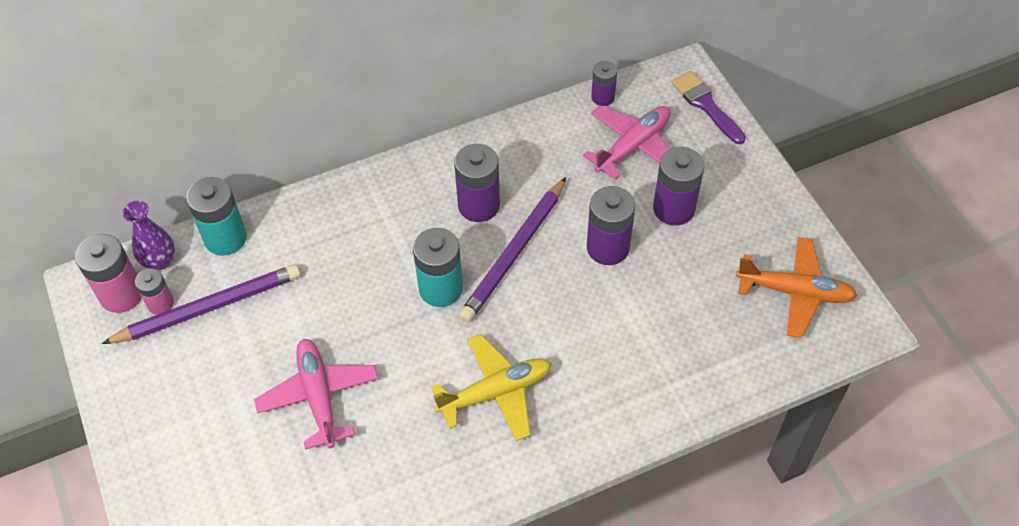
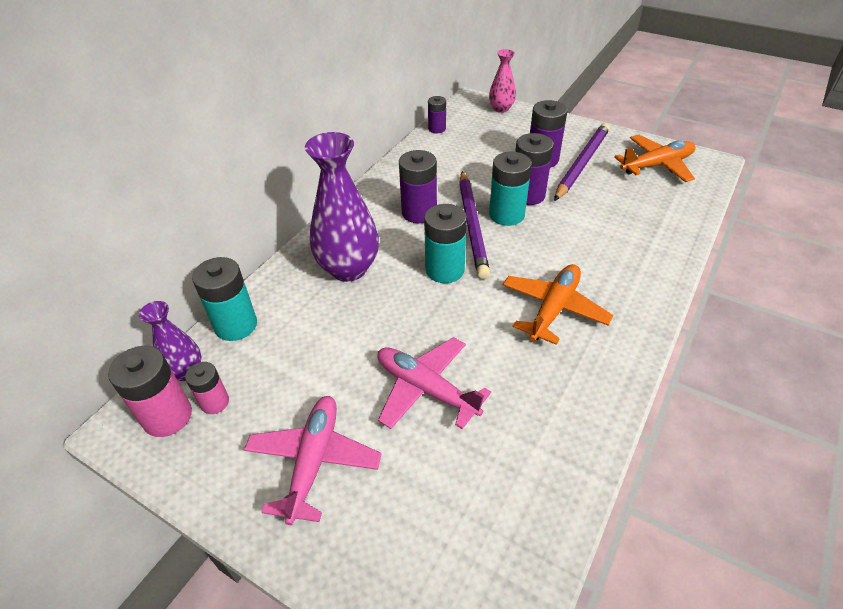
camera: 35 degrees left, 10 degrees down
purple pencil [102,264,301,344] -> purple pencil moved to [554,123,610,201]
yellow plane [431,334,552,441] -> orange plane [503,264,613,345]
pink plane [583,106,671,180] -> pink plane moved to [244,396,382,525]
purple brush [671,71,746,144] -> pink vase [489,49,516,113]
none -> purple vase [305,132,379,282]
none -> turquoise battery [489,152,532,226]

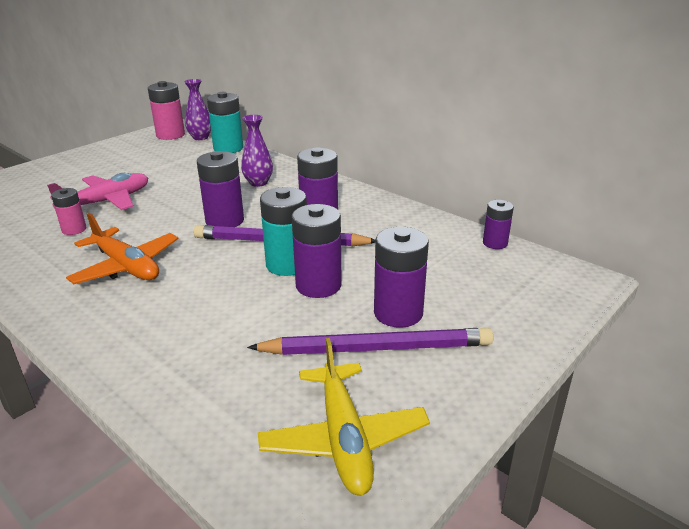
camera: 100 degrees right, 15 degrees down
pink battery [185,362,229,414] -> pink battery moved to [51,188,86,235]
pink plane [244,396,382,525] -> none
purple vase [305,132,379,282] -> purple vase [241,115,273,187], size x0.54
turquoise battery [424,204,467,283] -> purple battery [197,151,244,227]
pink vase [489,49,516,113] -> none
purple pencil [554,123,610,201] -> purple pencil turned 45 degrees counterclockwise [247,328,494,355]
orange plane [614,135,695,182] -> yellow plane [258,338,430,496]

